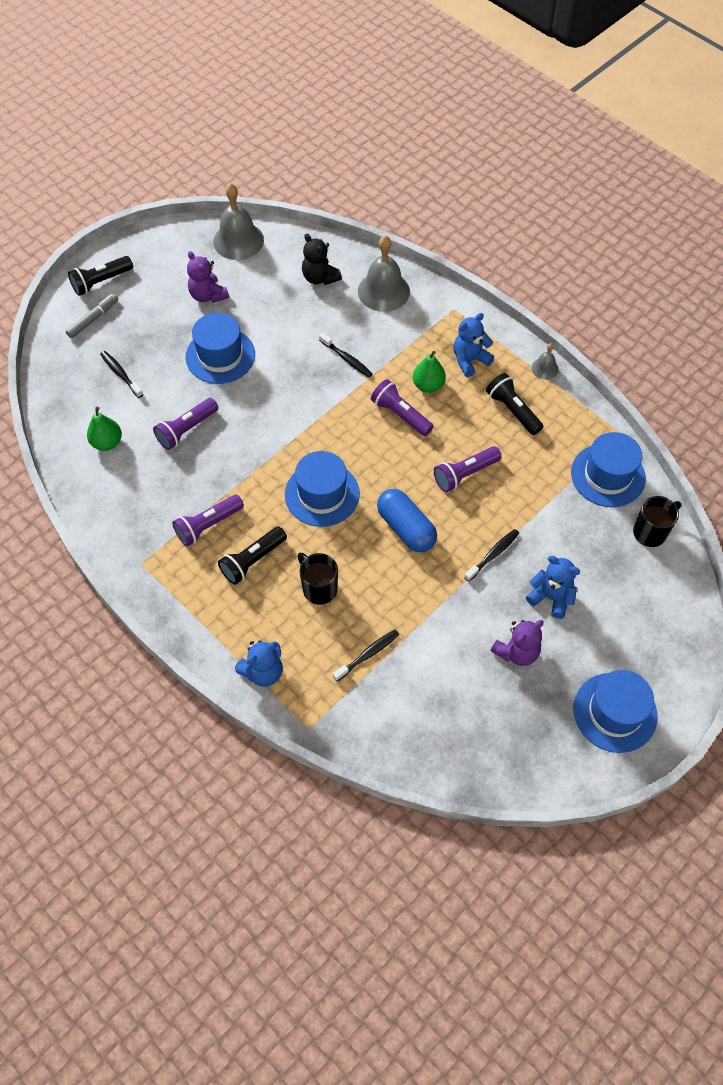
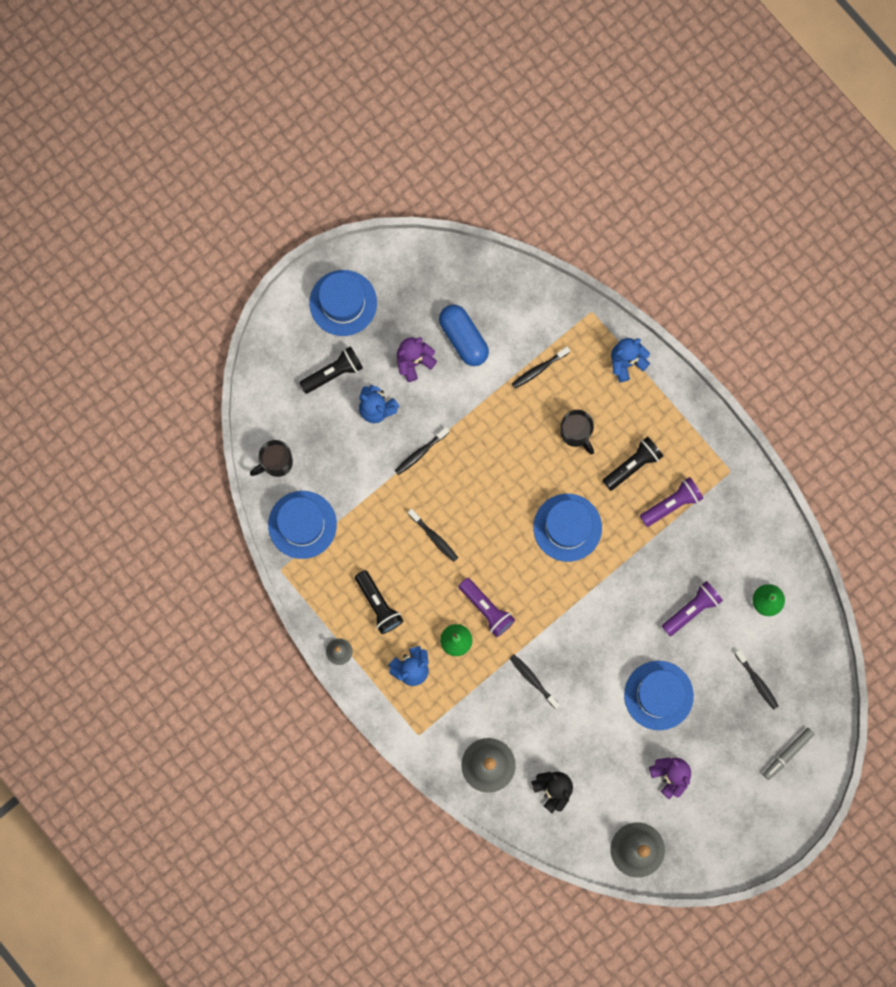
camera: 175 degrees left, 20 degrees up
black flashlight [68,256,133,296] -> black flashlight moved to [299,346,363,394]
blue capsule [377,489,437,552] -> blue capsule moved to [439,305,489,366]
purple flashlight [434,446,502,492] -> black toothbrush [408,509,458,562]

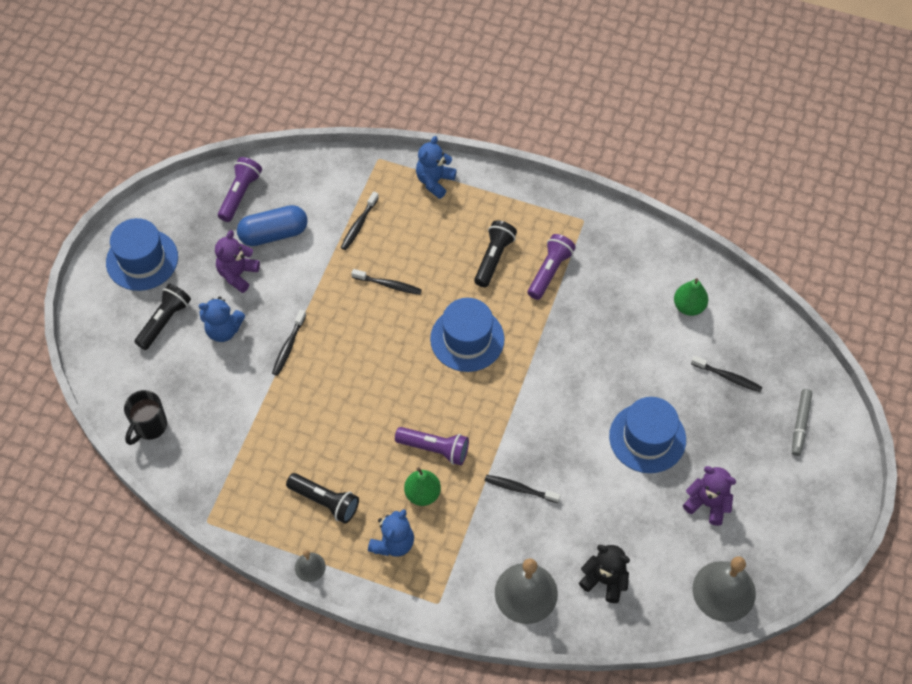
camera: 30 degrees left, 20 degrees down
blue hat [268,491,337,559] -> none
black toothbrush [408,509,458,562] -> black toothbrush moved to [352,269,422,295]
blue capsule [439,305,489,366] -> blue capsule turned 45 degrees counterclockwise [237,205,308,246]
black mug [560,410,594,455] -> none
purple flashlight [661,581,723,636] -> purple flashlight moved to [218,157,262,222]

